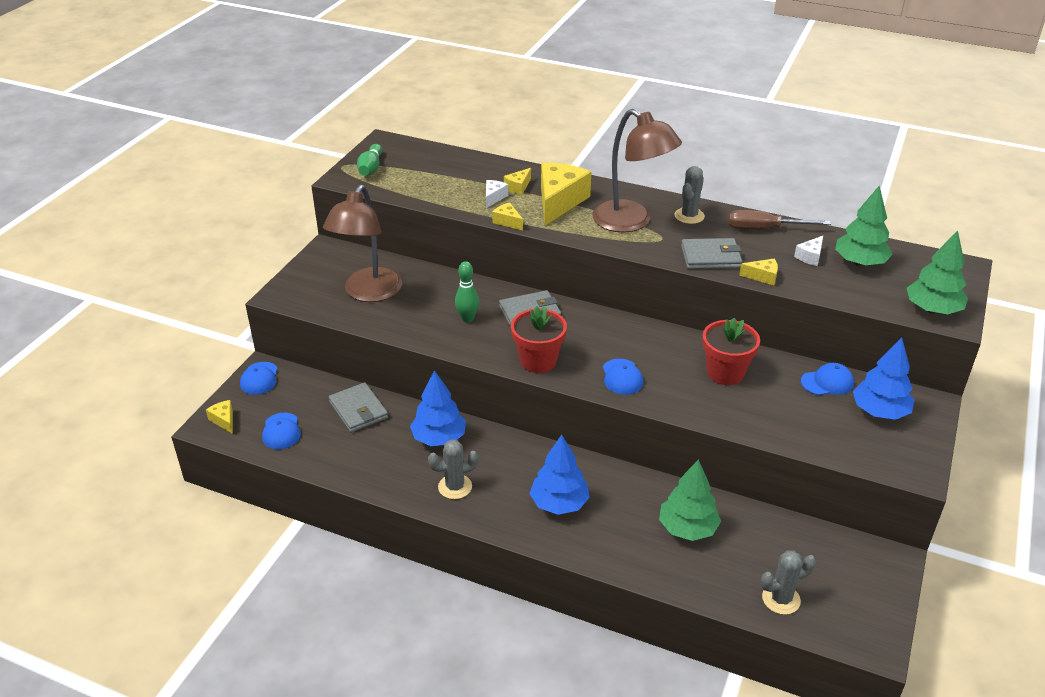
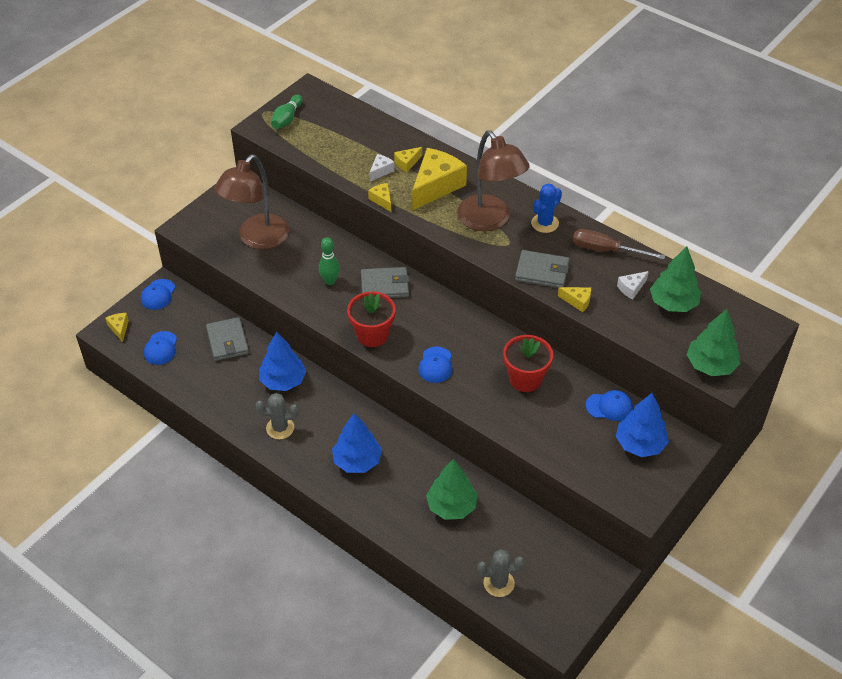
camera: 15 degrees right, 10 degrees up
grey cactus [674,166,705,224] -> blue cactus [531,183,562,233]

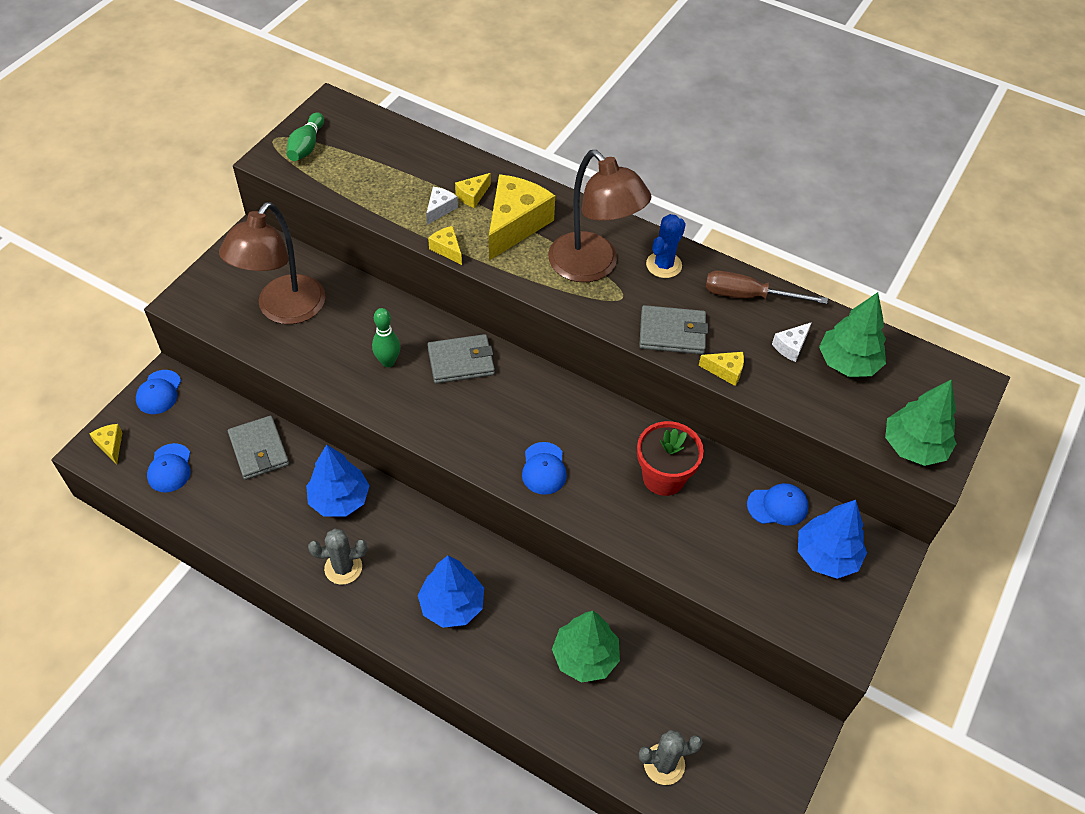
camera: 10 degrees left, 5 degrees up
red flower pot [347,291,396,347] -> none

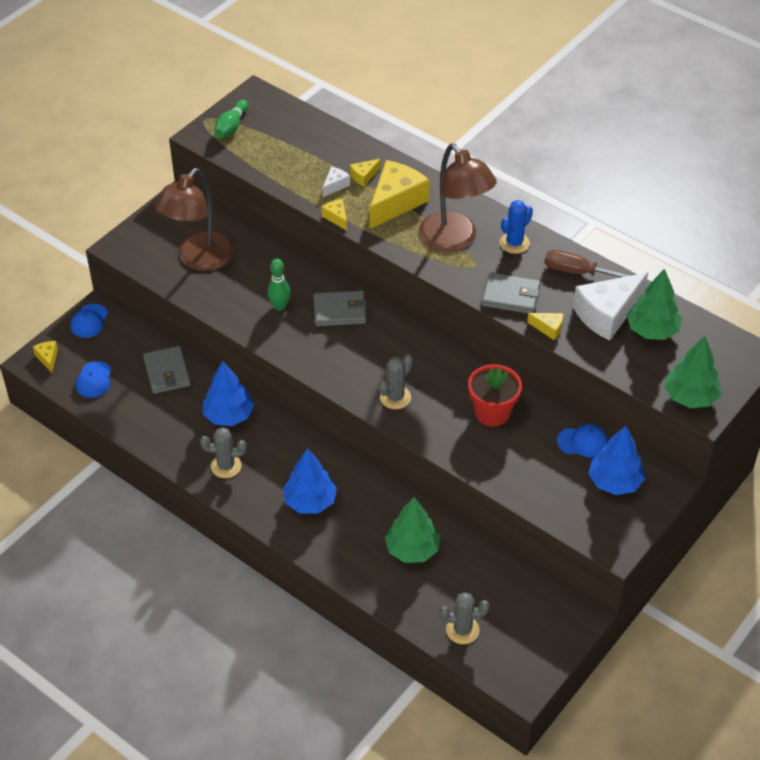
camera: 10 degrees right, 5 degrees down
blue cap [522,442,567,495] -> grey cactus [379,354,413,409]
white cheese [772,322,812,362] -> white cheese [573,273,648,341], size x2.20

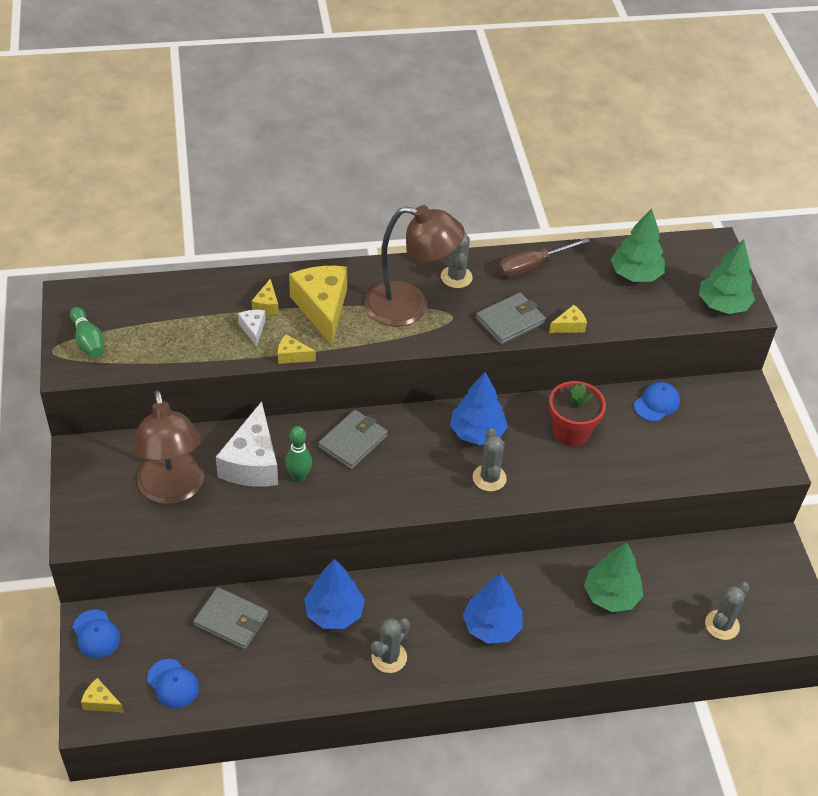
camera: 50 degrees left, 0 degrees up
blue cactus [500,200,533,254] -> grey cactus [441,233,473,288]
white cheese [573,273,648,341] -> white cheese moved to [216,401,278,487]
blue tree [588,425,645,495] -> blue tree moved to [450,372,508,445]

